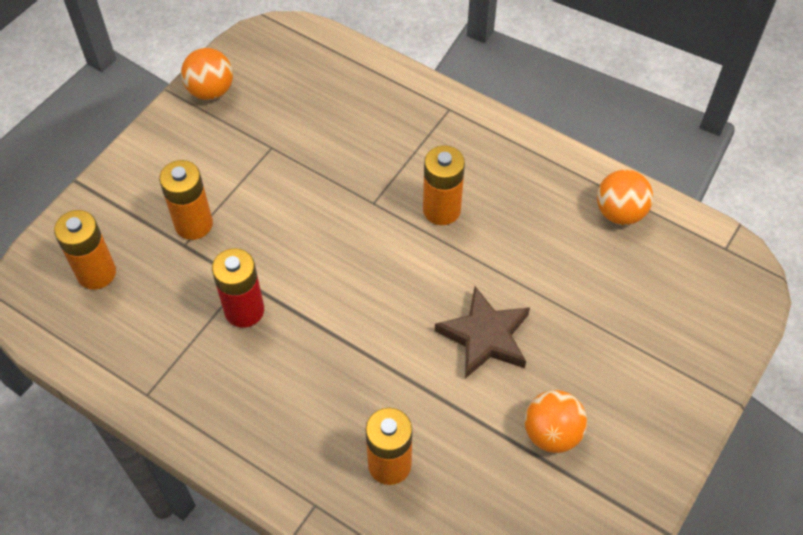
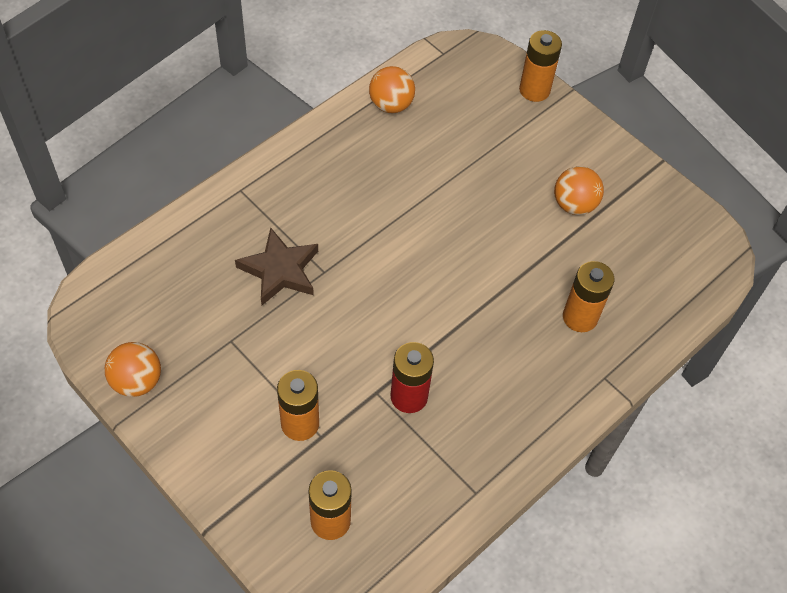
camera: 80 degrees left, 0 degrees up
orange battery [423,145,465,225] -> orange battery moved to [519,30,562,102]
brown star [435,286,530,379] -> brown star moved to [235,227,318,305]

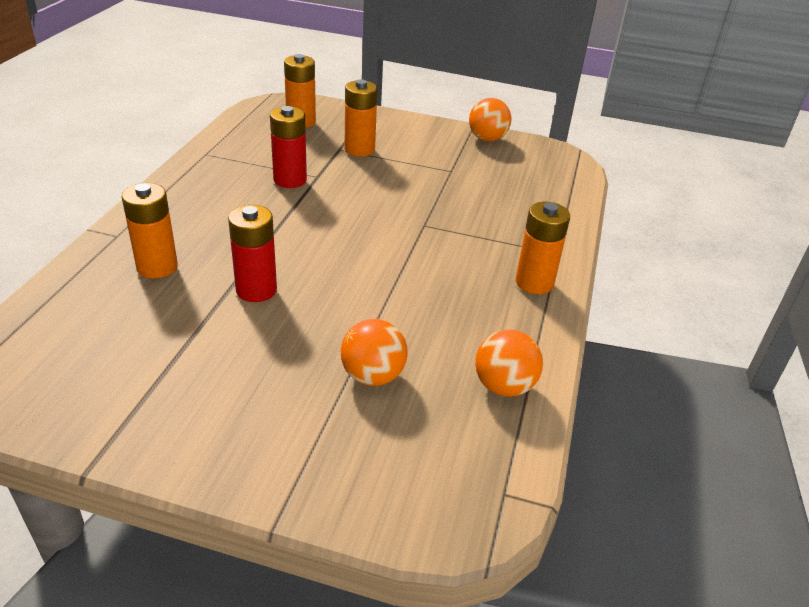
camera: 150 degrees right, 20 degrees down
brown star [235,227,318,305] -> none
orange battery [519,30,562,102] -> orange battery moved to [516,202,570,294]
orange ball [554,166,604,215] -> orange ball moved to [341,319,408,386]
none -> red battery [228,205,277,302]

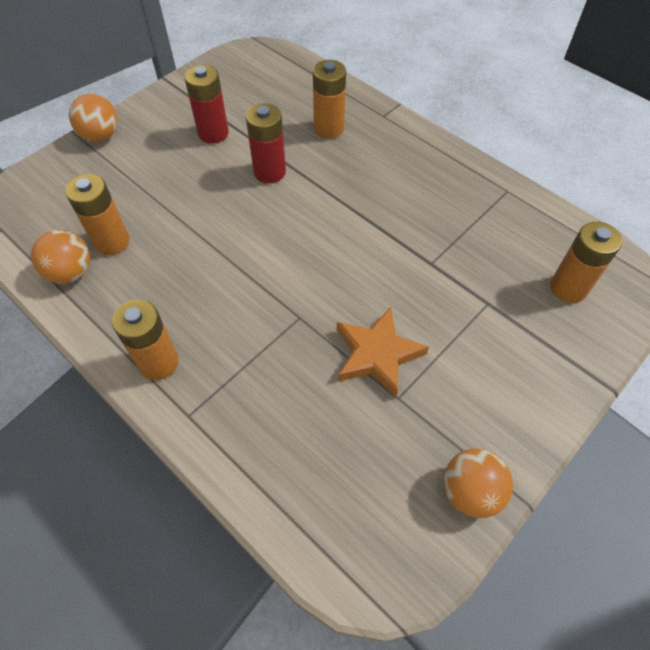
camera: 120 degrees right, 20 degrees up
red battery [270,106,307,188] -> red battery moved to [185,65,229,144]
orange ball [341,319,408,386] -> orange ball moved to [69,94,118,142]
orange battery [345,79,377,157] -> orange battery moved to [65,174,129,255]
none -> orange star [337,307,429,398]

